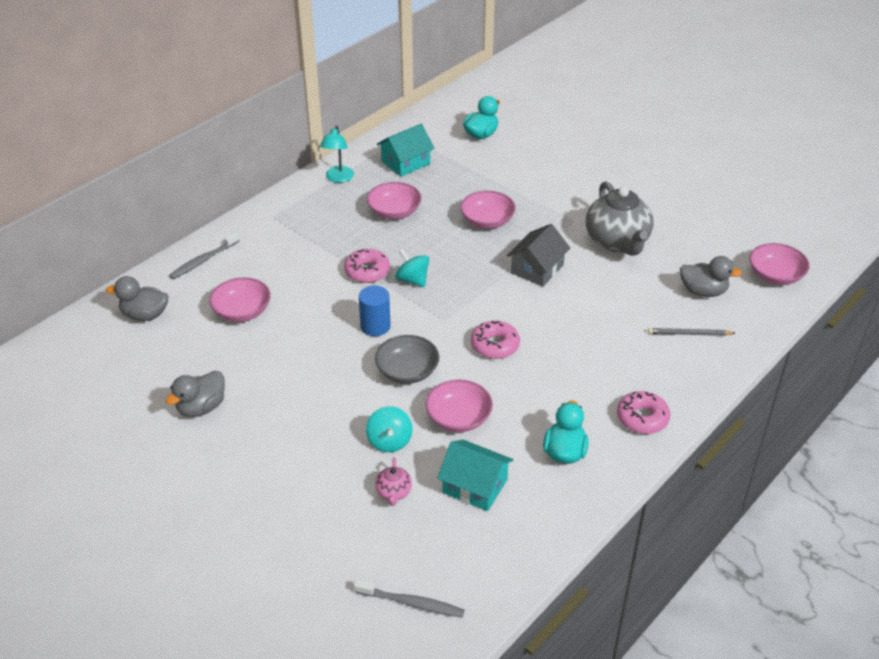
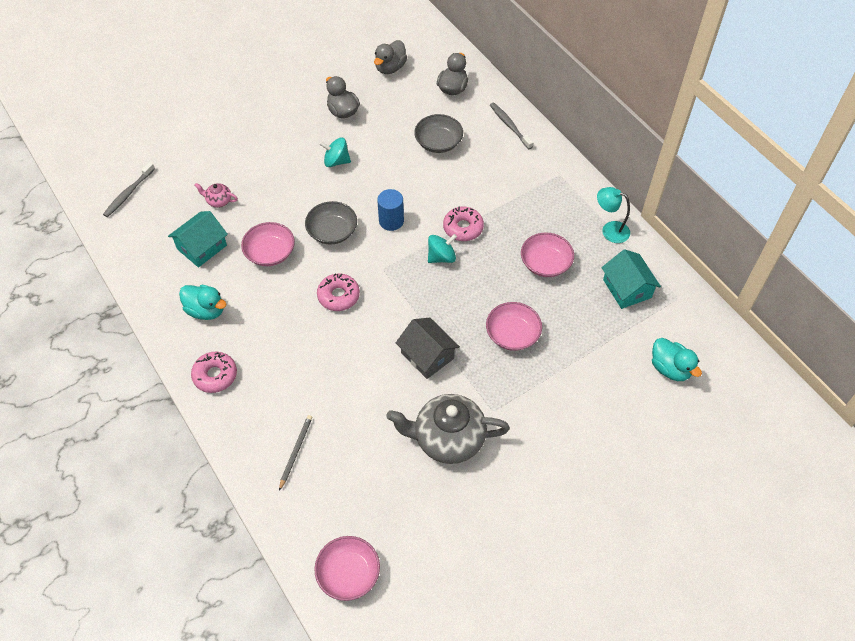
camera: 105 degrees right, 15 degrees up
pink bowl [209,277,271,322] -> grey bowl [414,114,463,153]
turquoise spinning top [366,406,413,452] -> turquoise spinning top moved to [319,138,351,167]
grey duck [680,256,742,297] -> grey duck moved to [374,40,407,74]

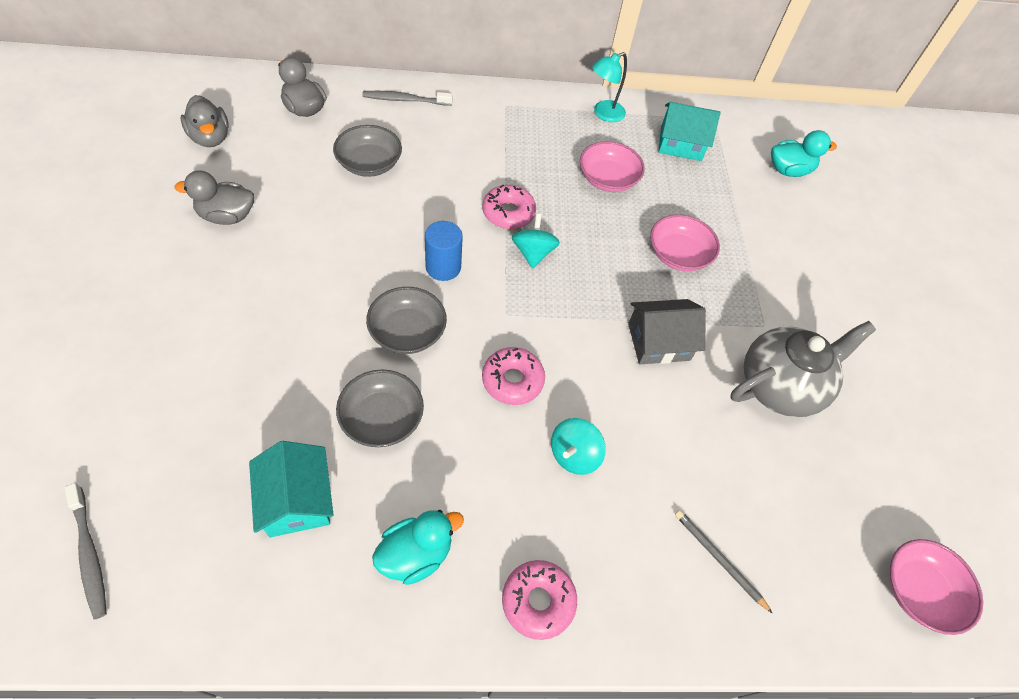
camera: 65 degrees left, 0 degrees up
pink teapot [194,183,238,208] -> none
pink bowl [241,222,295,266] -> grey bowl [336,370,424,447]
turquoise spinning top [319,138,351,167] -> turquoise spinning top moved to [551,418,606,475]
grey teapot [386,394,510,464] -> grey teapot turned 150 degrees counterclockwise [730,321,876,417]

